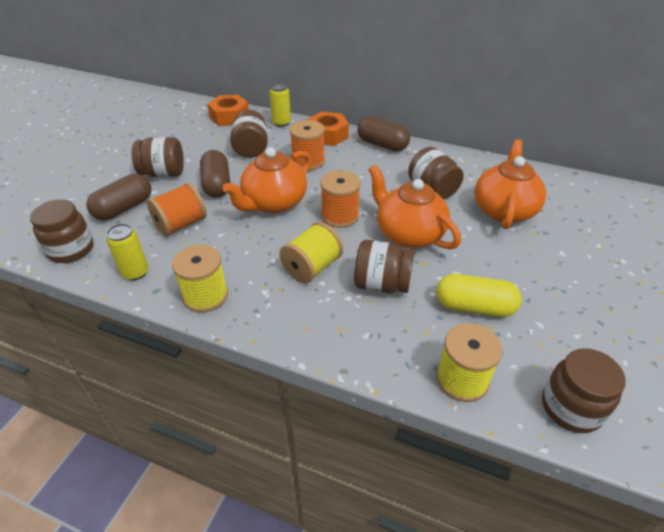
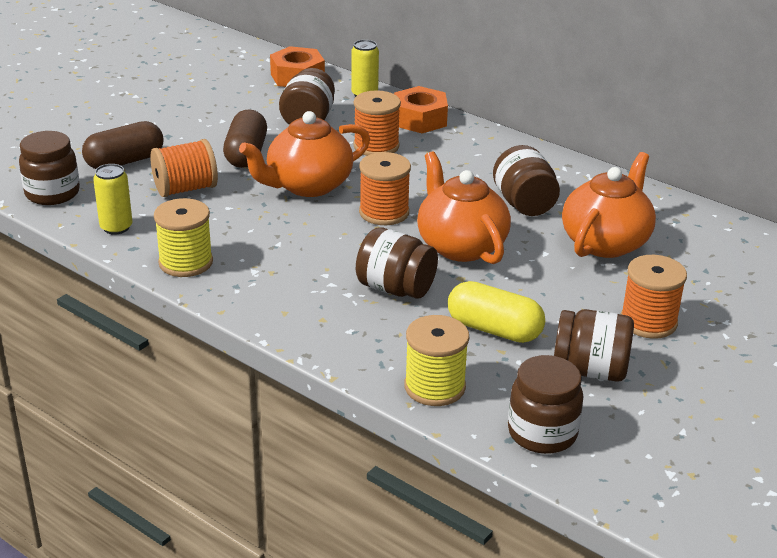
camera: 15 degrees right, 10 degrees down
brown jar [131,137,184,177] -> brown jar moved to [554,309,634,382]
yellow spool [279,222,343,283] -> none
brown capsule [357,117,410,151] -> none
none -> orange spool [621,255,687,339]

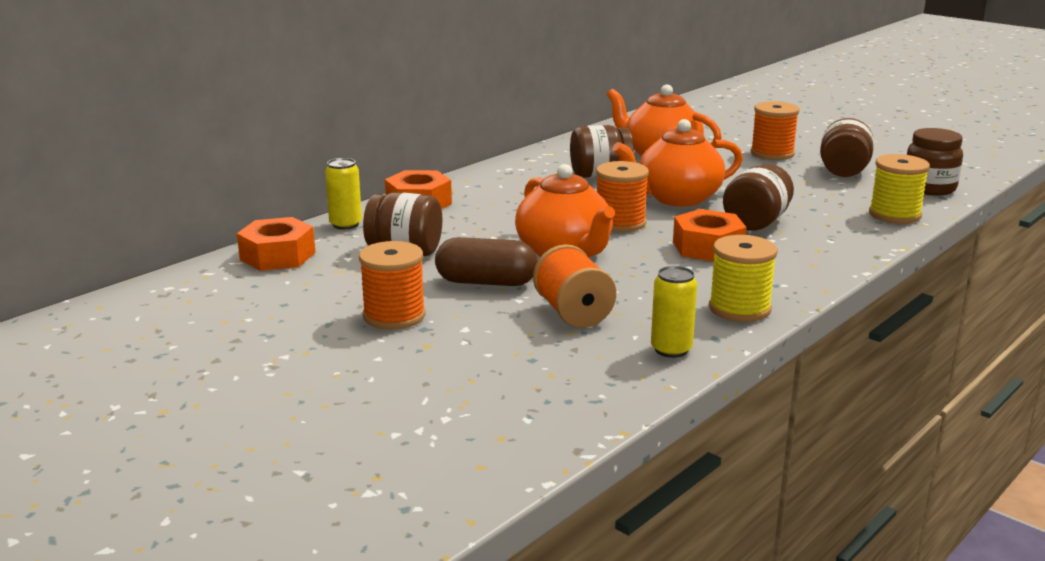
camera: 85 degrees left, 10 degrees down
brown jar [19,131,80,205] -> none
brown capsule [82,121,163,169] -> none
orange spool [353,90,401,156] -> orange spool moved to [359,241,426,329]
yellow capsule [448,281,545,343] -> none
none -> orange nut [673,209,747,262]

